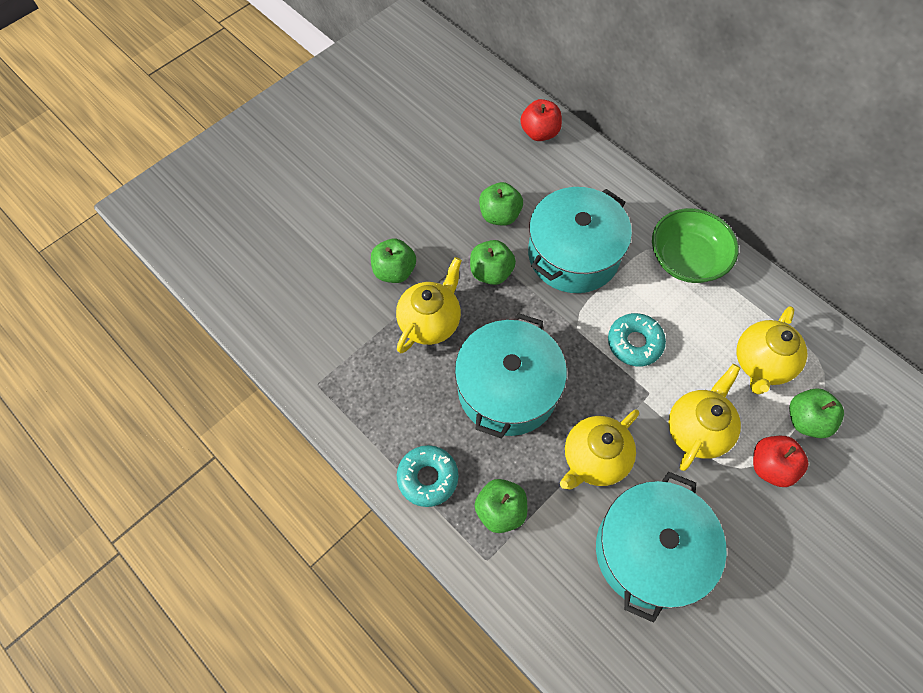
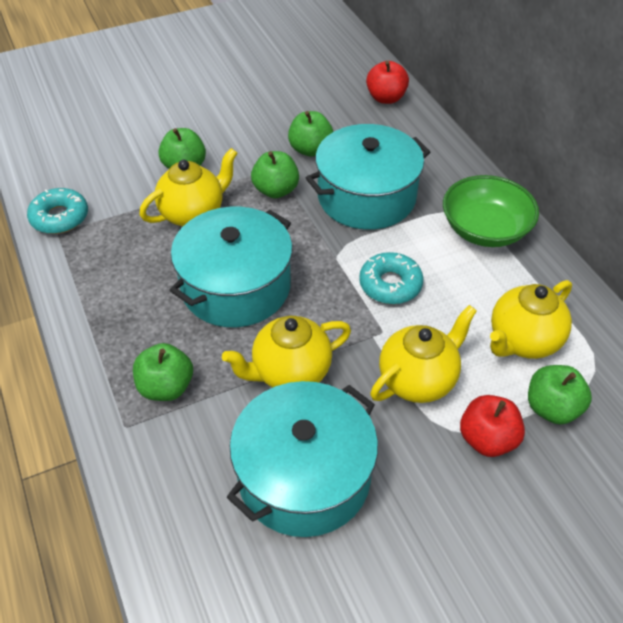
camera: 20 degrees right, 15 degrees down
turquoise donut [397,445,458,507] -> turquoise donut moved to [27,188,88,234]

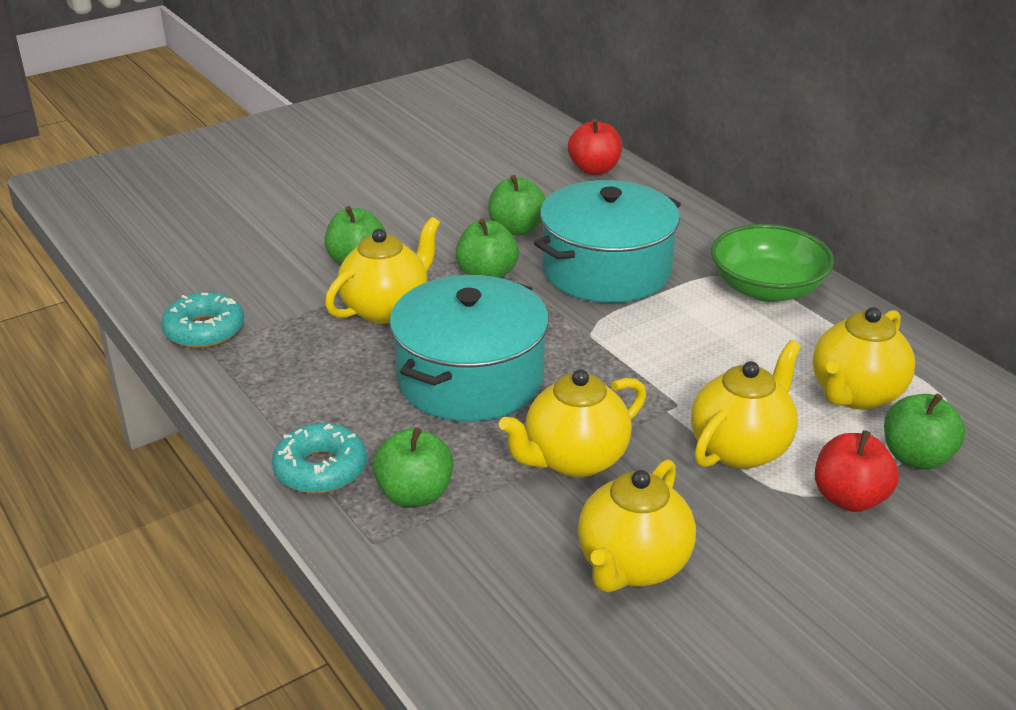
camera: 10 degrees left, 15 degrees down
turquoise pot [227,381,378,537] -> yellow teapot [578,459,696,593]
turquoise donut [359,252,423,304] -> turquoise donut moved to [272,423,367,494]

